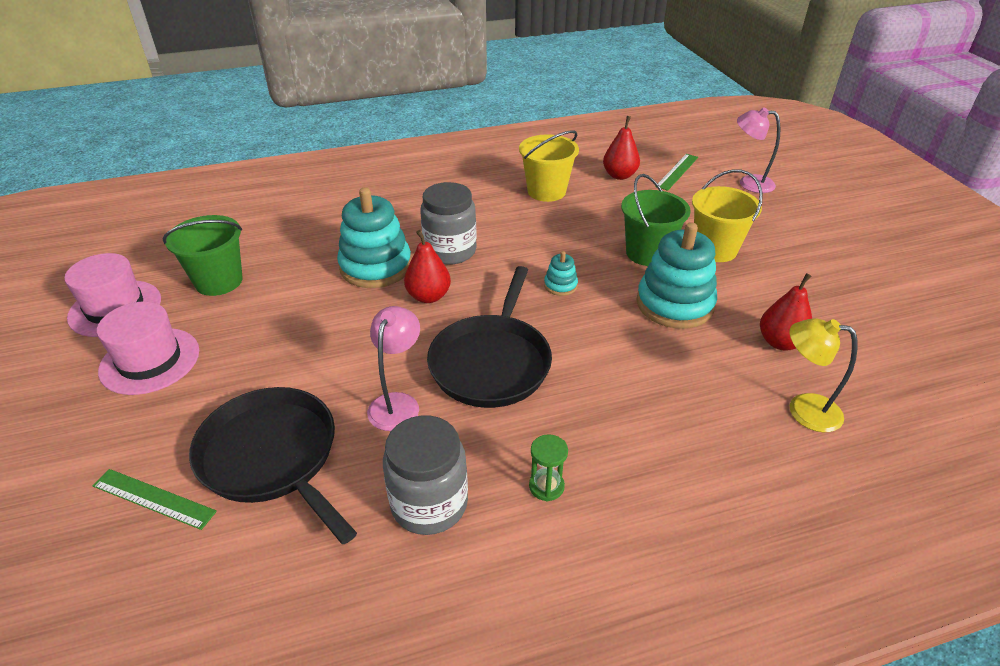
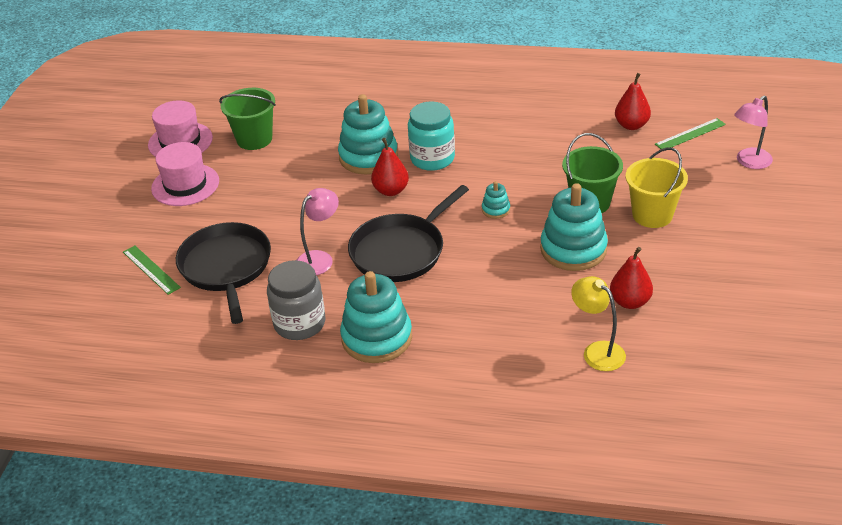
camera: 30 degrees right, 0 degrees up
grey jar [420,182,477,265] -> turquoise jar [408,101,455,171]
yellow bucket [519,130,579,202] -> none
green hourglass [529,434,568,502] -> turquoise stacking toy [340,271,412,363]
pink lamp [737,108,780,193] -> pink lamp turned 90 degrees counterclockwise [734,95,773,169]

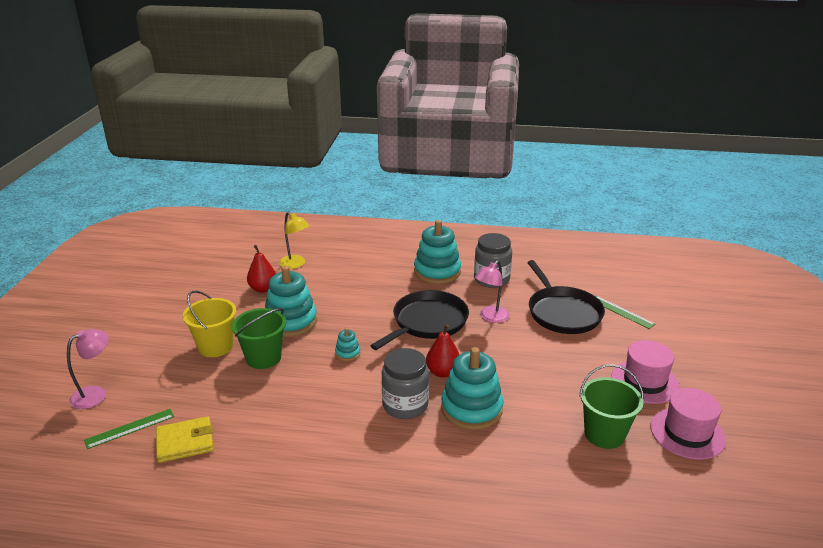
camera: 175 degrees right, 10 degrees down
turquoise jar [408,101,455,171] -> grey jar [382,348,429,419]
red pear [615,73,651,130] -> yellow wallet [156,416,214,463]

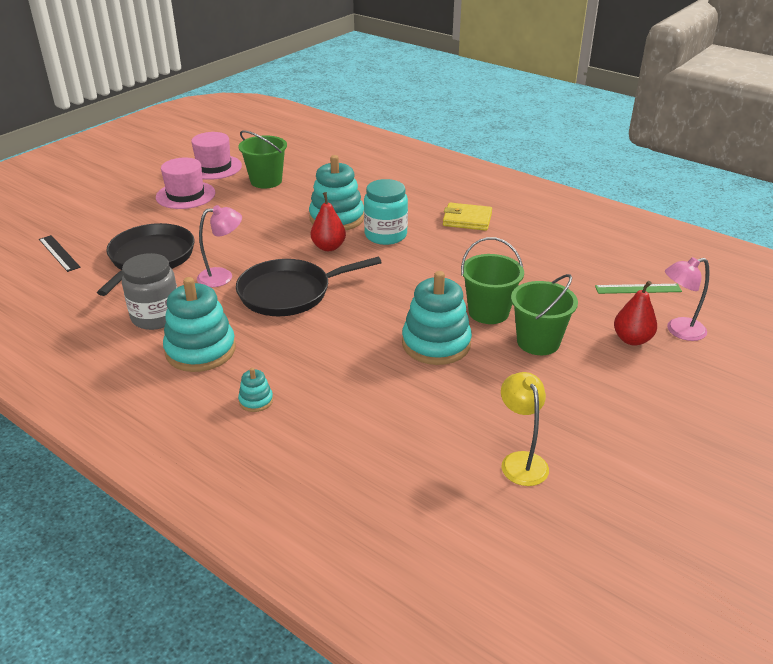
camera: 150 degrees left, 5 degrees up
yellow wallet [156,416,214,463] -> yellow wallet moved to [443,203,492,231]
yellow bucket [183,291,236,357] -> green bucket [511,274,578,355]
red pear [247,245,276,293] -> red pear moved to [614,281,657,346]
yellow lamp [279,212,309,269] -> yellow lamp moved to [501,372,549,486]
turquoise stacking toy [335,328,360,361] -> turquoise stacking toy moved to [238,368,273,412]
grey jar [382,348,429,419] -> turquoise jar [364,179,408,245]
green ruler [595,296,656,329] -> none
none -> black ruler [39,235,81,272]

